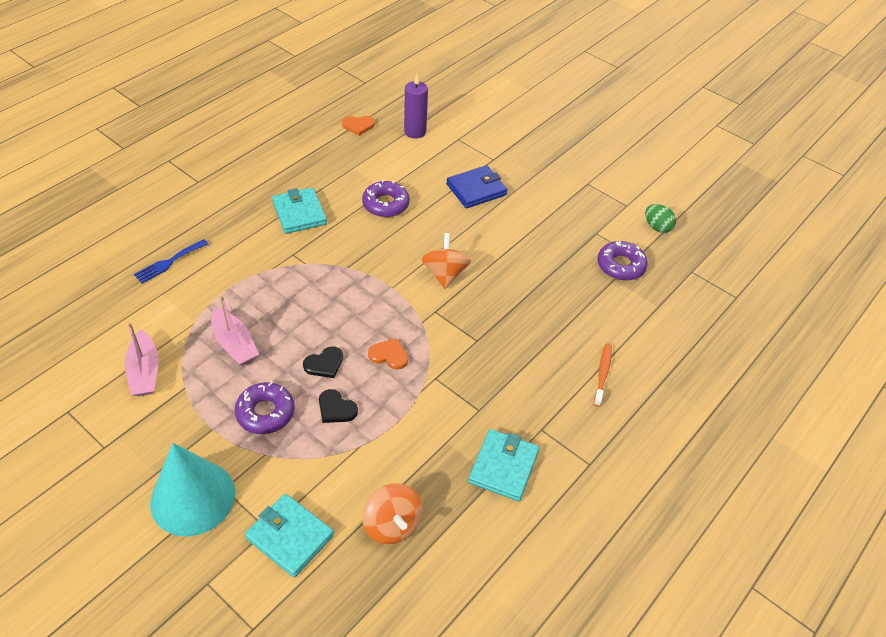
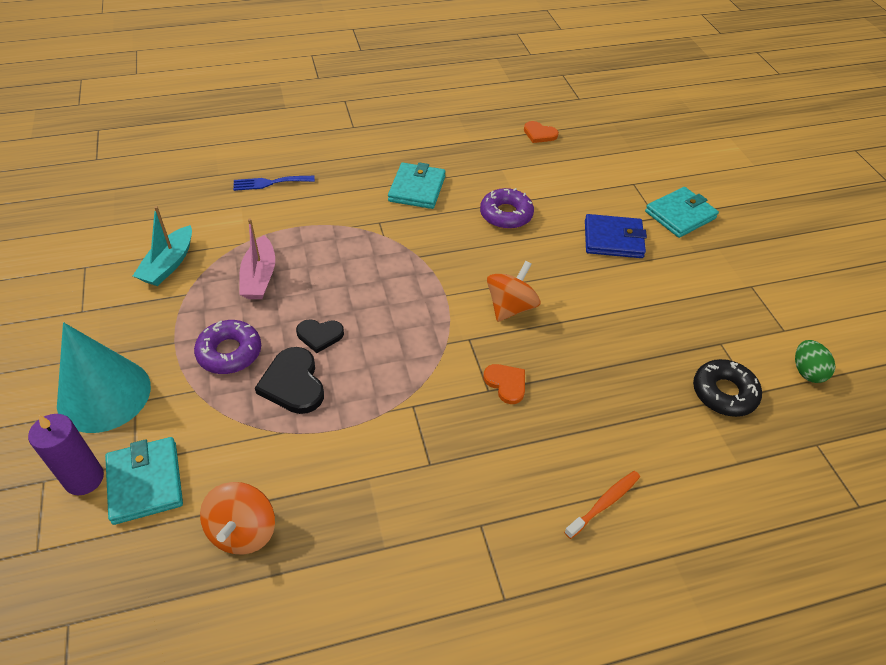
camera: 35 degrees right, 0 degrees up
pink boat [125,322,159,396] -> turquoise boat [133,206,192,286]
black heart [319,389,358,423] -> black heart [255,347,324,414], size x1.56
orange heart [368,338,408,370] -> orange heart moved to [483,364,525,404]
purple candle [404,75,428,139] -> purple candle moved to [28,414,104,495]
turquoise wallet [468,429,539,501] -> turquoise wallet moved to [645,187,719,238]
purple donut [598,241,648,281] -> black donut [693,359,762,417]

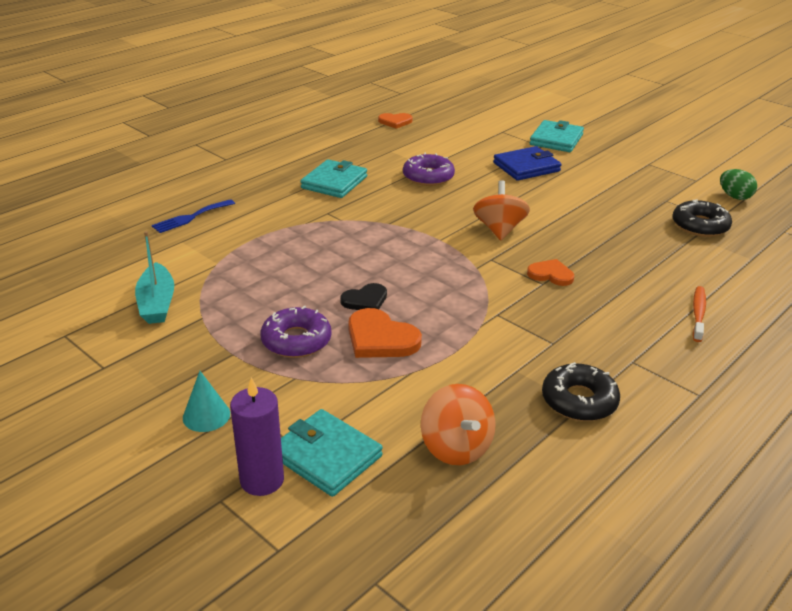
camera: 30 degrees left, 15 degrees down
turquoise cone [57,322,151,433] -> turquoise cone [183,371,230,432], size x0.46
pink boat [239,219,275,299] -> none
black heart [255,347,324,414] -> orange heart [348,308,422,358]
turquoise wallet [388,162,446,209] -> turquoise wallet turned 45 degrees clockwise [300,159,367,198]
none -> black donut [542,362,620,421]

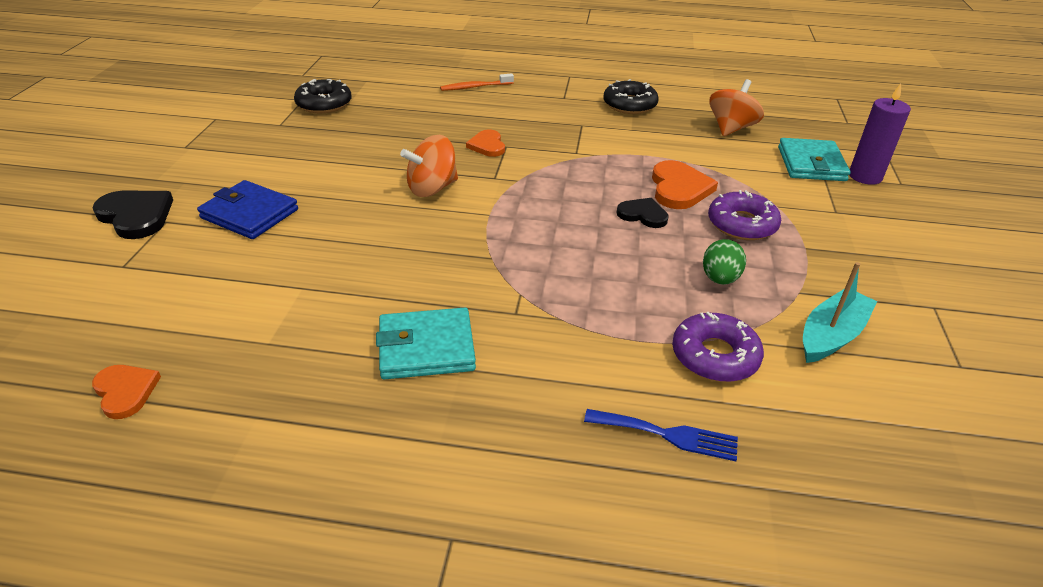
camera: 125 degrees left, 5 degrees up
turquoise cone [183,371,230,432] -> none
purple donut [403,153,455,186] -> purple donut moved to [672,312,764,382]
turquoise wallet [530,120,584,152] -> black heart [93,191,173,239]
green egg [720,169,757,200] -> green egg moved to [703,239,746,285]

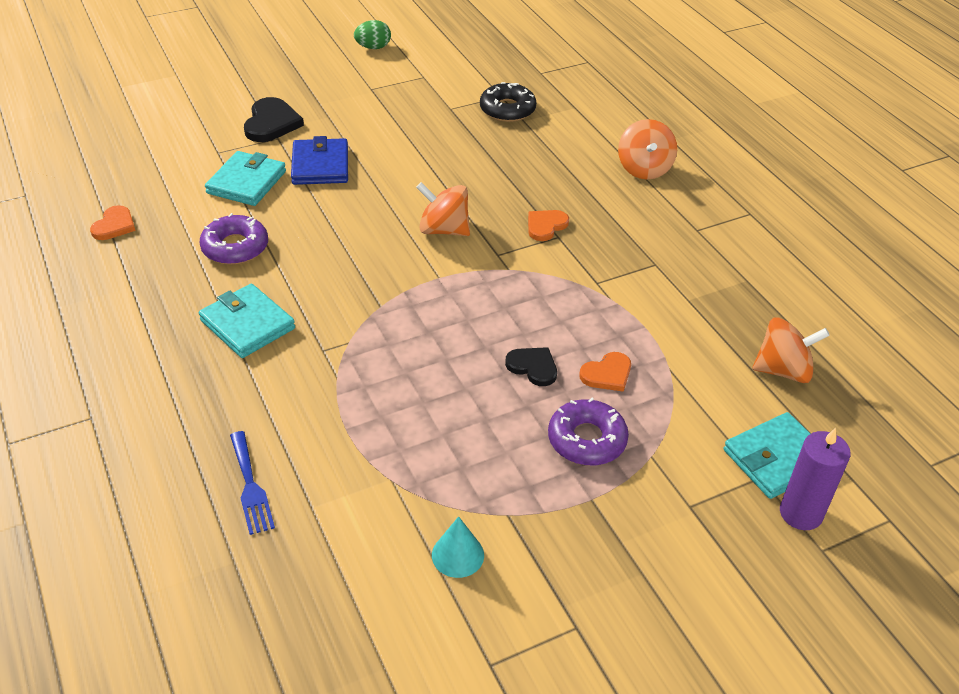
camera: 55 degrees right, 5 degrees up
orange toothbrush [440,73,514,91] -> orange spinning top [618,119,677,179]
black donut [603,79,659,114] -> none
black heart [616,198,669,228] -> black heart turned 45 degrees counterclockwise [505,347,557,386]
orange heart [652,160,718,209] -> orange heart [579,352,631,392], size x0.64
purple donut [672,312,764,382] -> purple donut moved to [199,213,268,265]
green egg [703,239,746,285] -> green egg moved to [354,20,391,49]
turquoise boat [803,262,877,363] -> turquoise cone [432,516,484,578]
none -> turquoise wallet [205,151,286,206]

